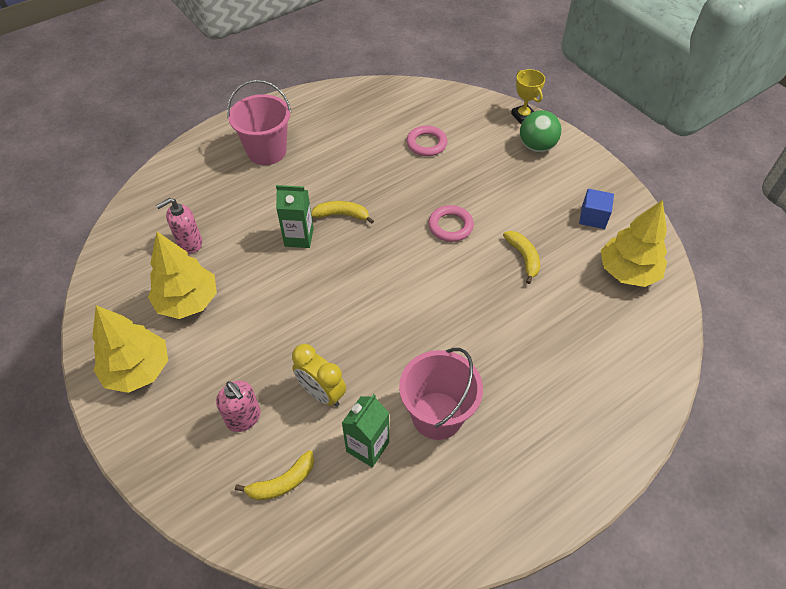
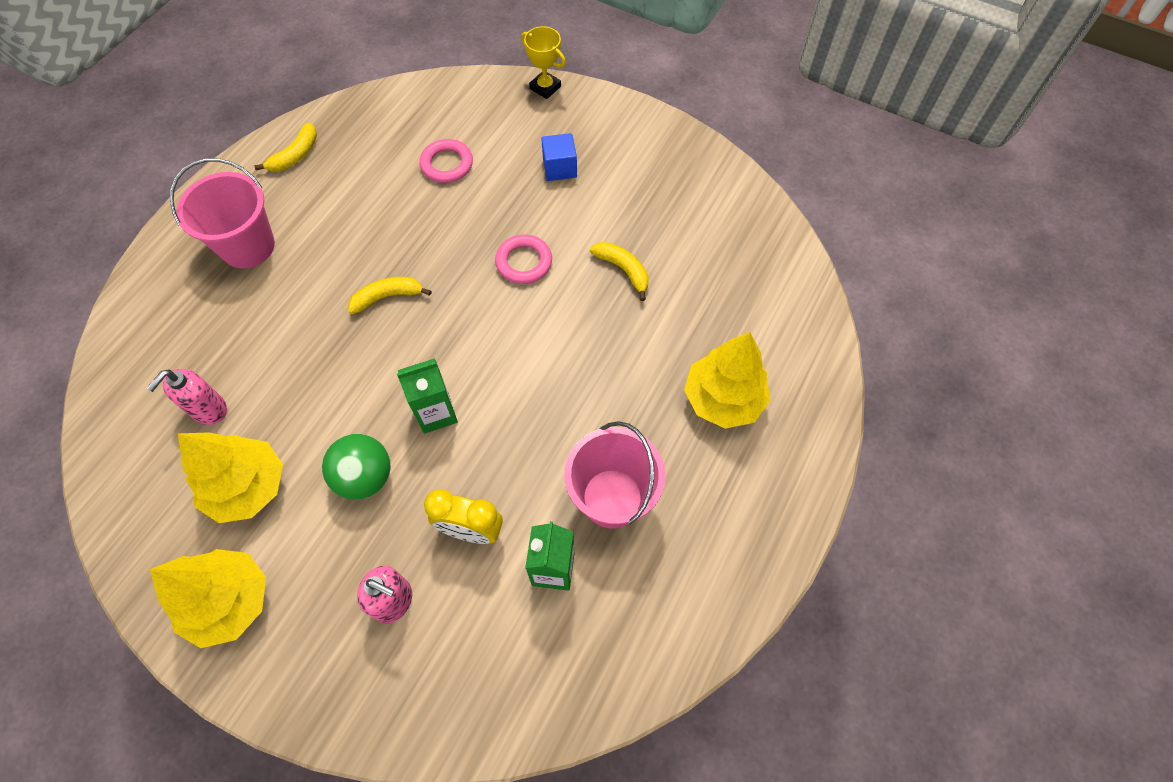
camera: 25 degrees left, 10 degrees up
yellow banana [235,450,314,500] -> yellow banana moved to [254,123,317,171]
green carton [276,185,313,248] -> green carton moved to [397,358,458,434]
green ball [520,110,561,152] -> green ball moved to [322,434,391,500]
blue cube [579,189,614,229] -> blue cube moved to [541,133,577,181]
yellow tree [600,200,667,287] -> yellow tree moved to [684,332,771,429]

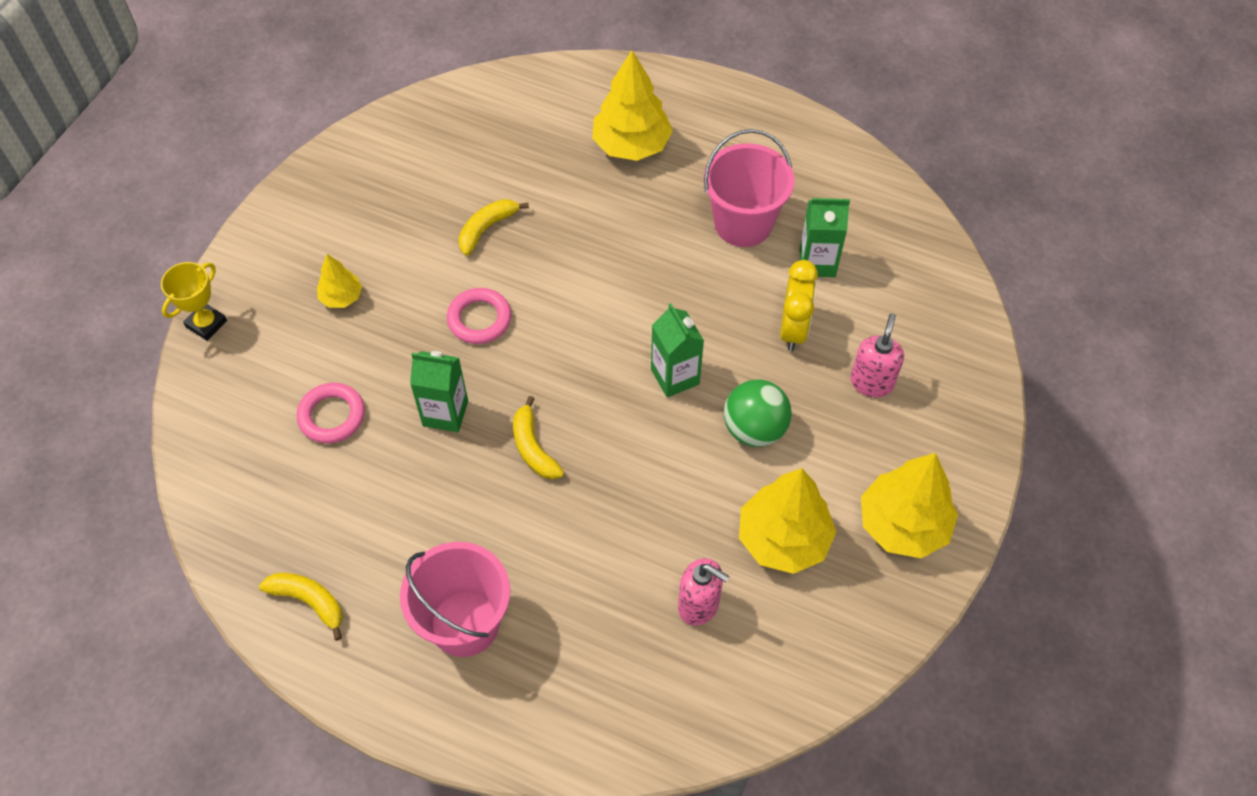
camera: 95 degrees left, 5 degrees down
blue cube [541,133,577,181] -> yellow tree [317,254,362,308]
none -> green carton [410,351,468,432]

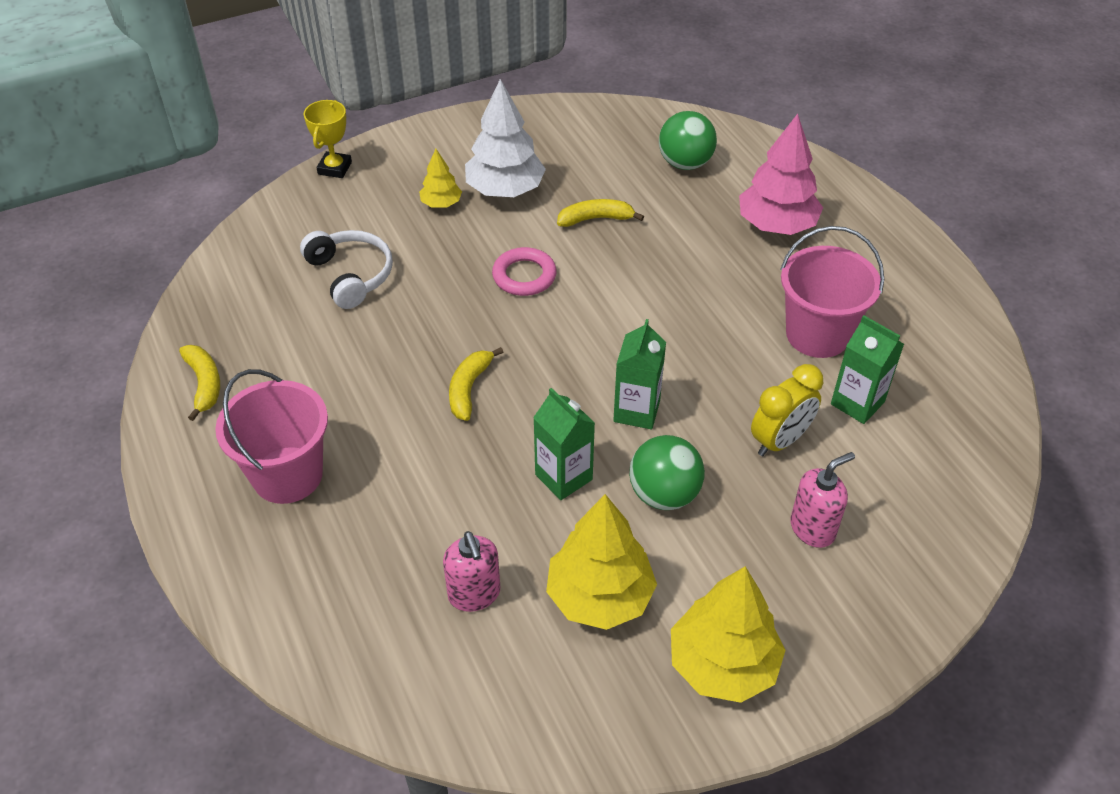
camera: 40 degrees right, 10 degrees down
yellow trophy [161,262,227,341] -> yellow trophy turned 60 degrees counterclockwise [304,100,352,178]
pink ring [297,383,365,443] -> white headphones [300,230,393,309]
green carton [410,351,468,432] -> green carton moved to [533,388,595,500]
yellow tree [592,50,673,161] -> pink tree [739,114,823,235]
none -> white tree [465,79,546,197]
none -> green ball [659,111,717,170]

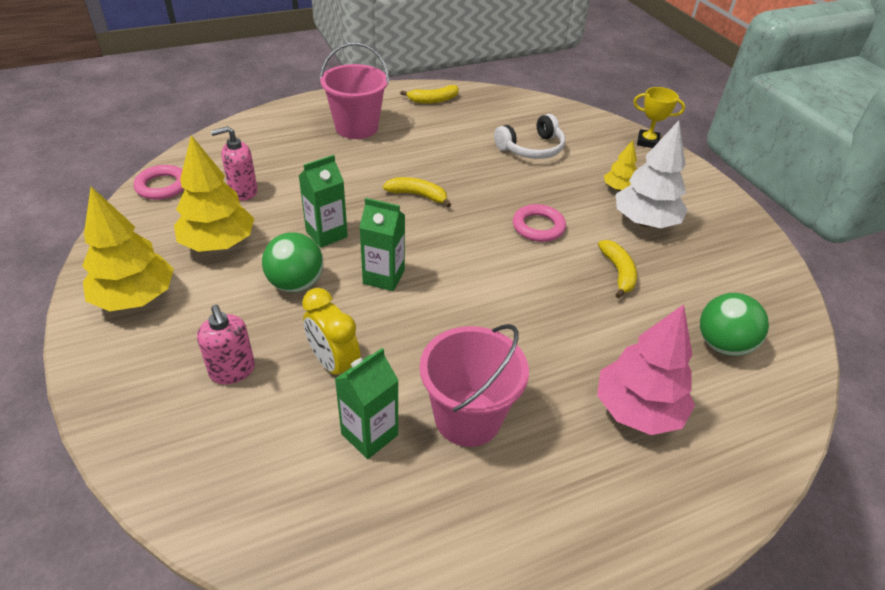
camera: 90 degrees right, 5 degrees down
none -> pink ring [134,165,184,200]

